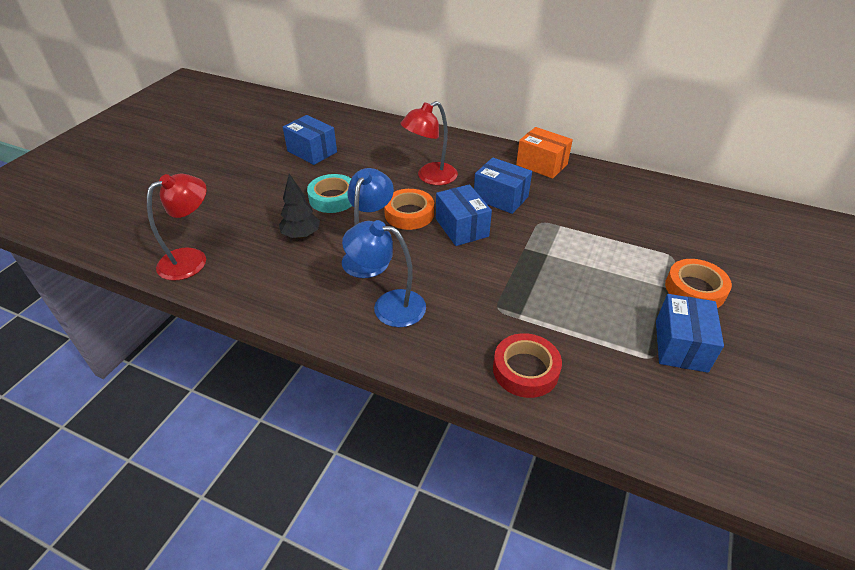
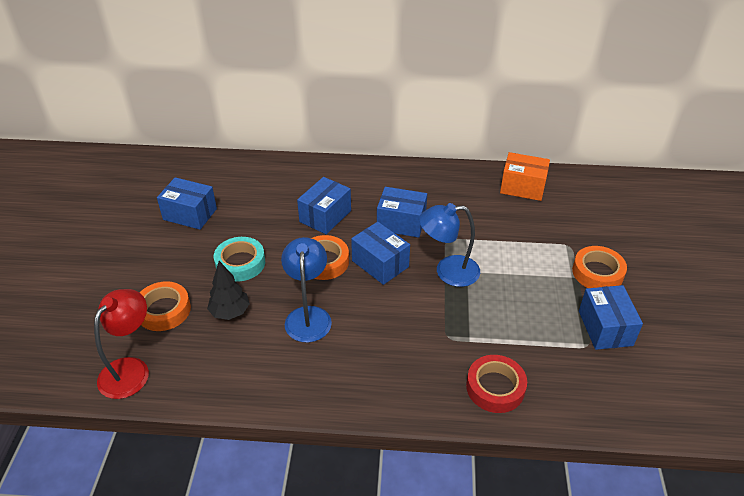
camera: 20 degrees left, 0 degrees up
blue lamp [342,220,426,327] -> blue lamp moved to [419,203,480,287]
red lamp [400,101,458,185] -> blue box [297,177,351,234]
orange box [516,127,573,179] -> orange box moved to [500,152,550,201]
none -> orange tape [140,281,191,331]

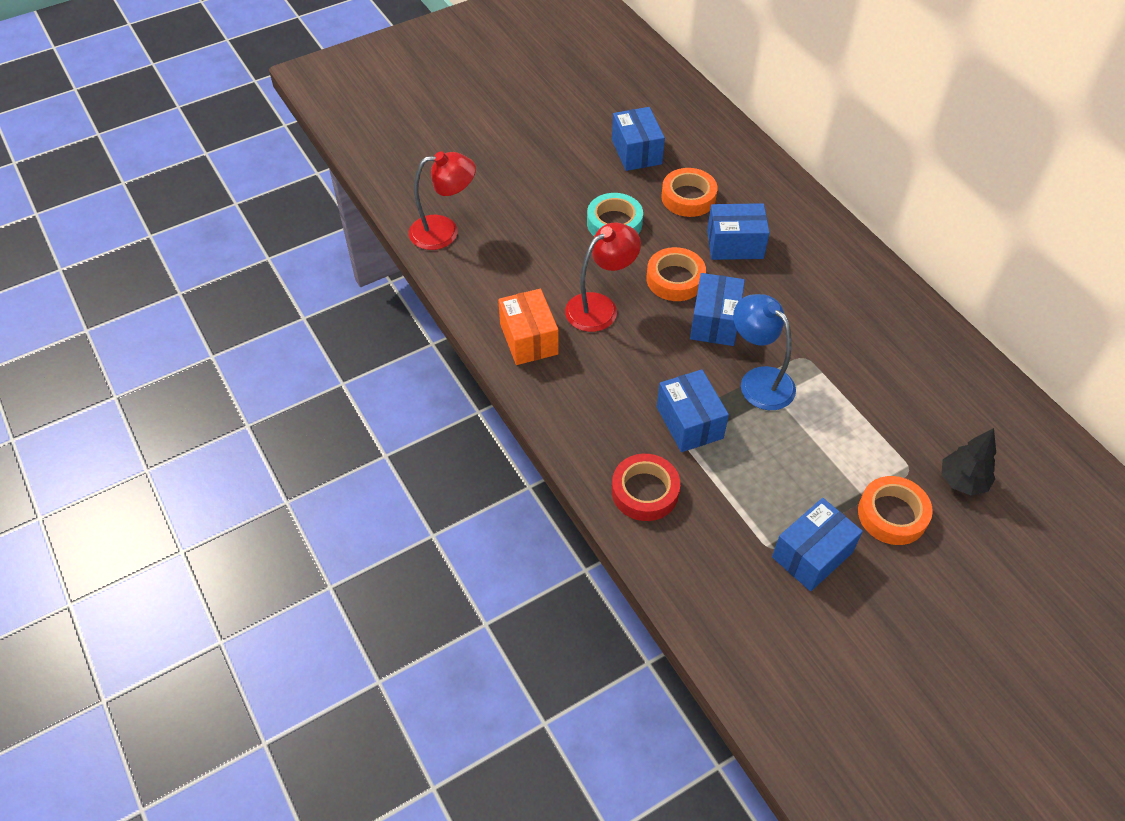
camera: 55 degrees right, 10 degrees up
orange tape [140,281,191,331] -> orange tape moved to [661,168,718,217]
black tree [207,261,250,320] -> black tree moved to [941,428,996,496]
blue lamp [281,237,332,343] -> red lamp [565,222,641,332]
blue box [377,187,427,238] -> blue box moved to [657,369,729,452]
orange box [500,152,550,201] -> orange box moved to [498,289,559,365]

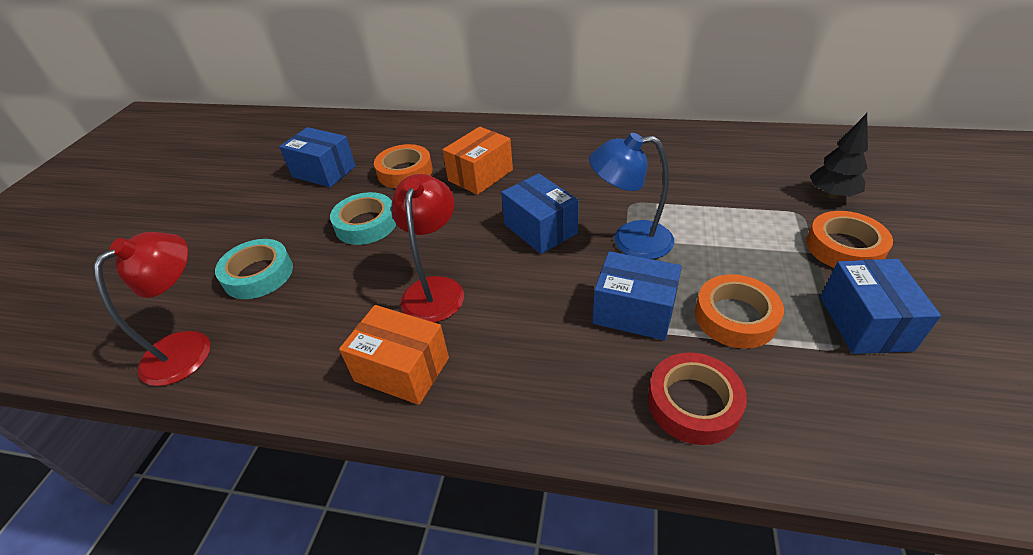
camera: 45 degrees left, 10 degrees down
orange tape [646,247,706,301] -> orange tape moved to [695,274,784,349]
blue box [707,203,770,260] -> orange box [443,127,513,195]
none -> turquoise tape [215,239,293,299]

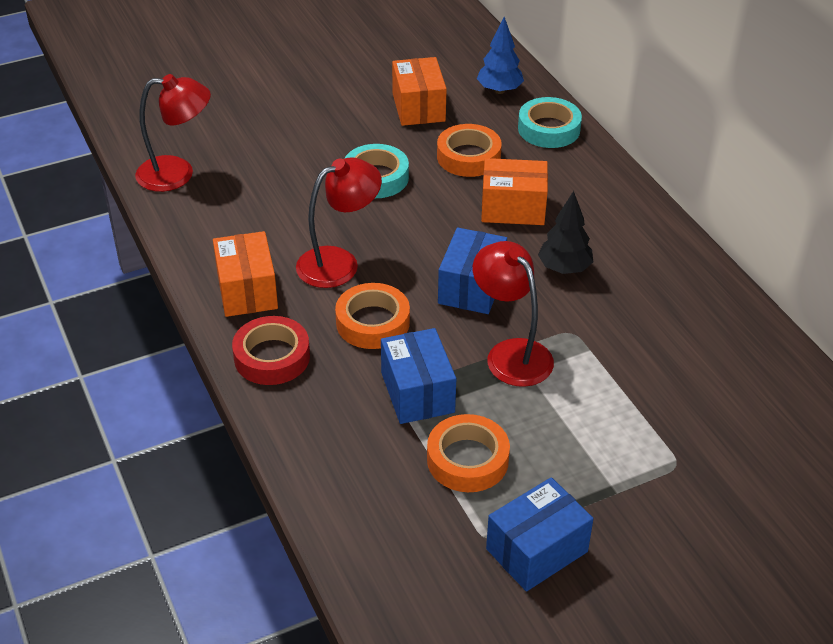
camera: 50 degrees right, 0 degrees up
turquoise tape [215,239,293,299] -> turquoise tape moved to [518,97,582,148]
blue box [279,127,356,187] -> orange box [392,57,447,126]
blue lamp [589,133,674,259] -> red lamp [473,241,554,387]
red tape [648,352,747,445] -> red tape moved to [232,316,310,385]
orange tape [806,211,893,268] -> orange tape moved to [335,283,410,349]
black tree [810,113,868,199] -> black tree moved to [538,191,593,274]
none -> blue tree [477,17,524,94]

